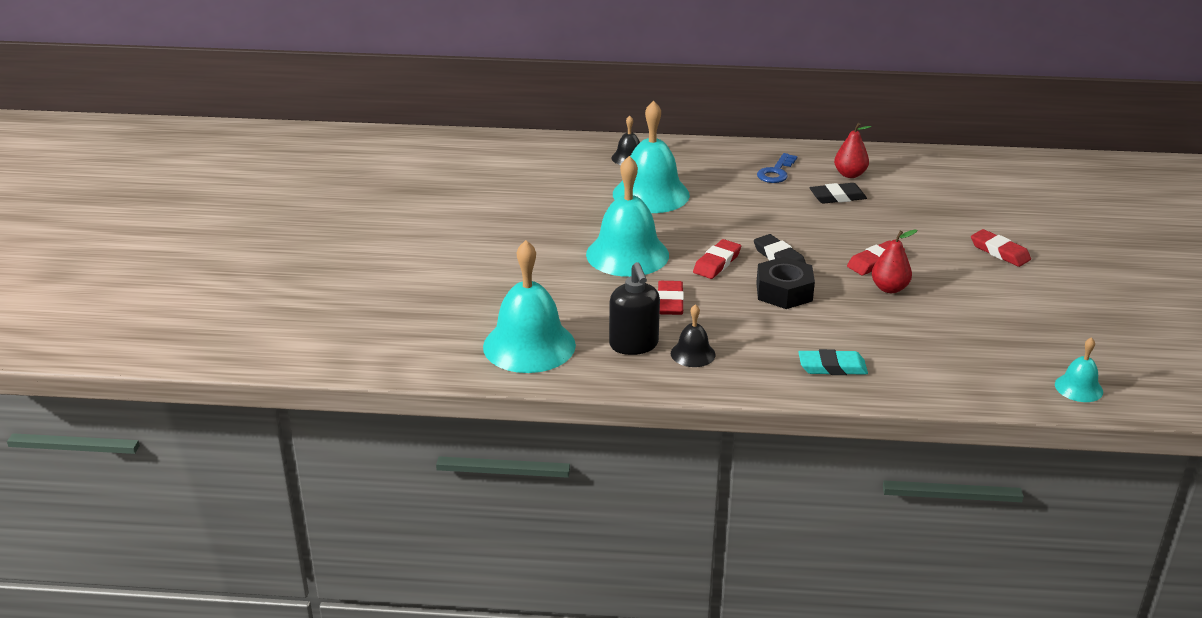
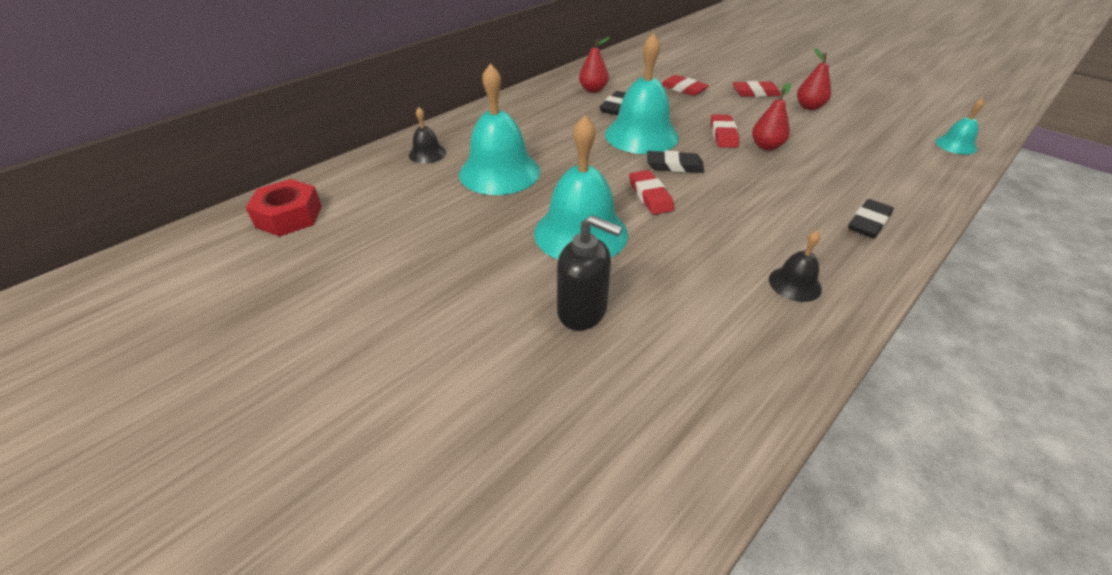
camera: 50 degrees left, 10 degrees up
turquoise bell [483,240,576,373] -> turquoise bell moved to [605,33,679,154]
black soap dispenser [609,262,660,355] -> black soap dispenser moved to [557,215,622,330]
red eraser [658,281,684,315] -> red eraser moved to [661,75,709,96]
black nut [756,257,815,309] -> none
blue key [757,153,797,183] -> none
turquoise eraser [798,349,868,375] -> black eraser [848,199,894,238]
none -> red nut [246,179,322,237]
none -> red pear [797,48,831,110]

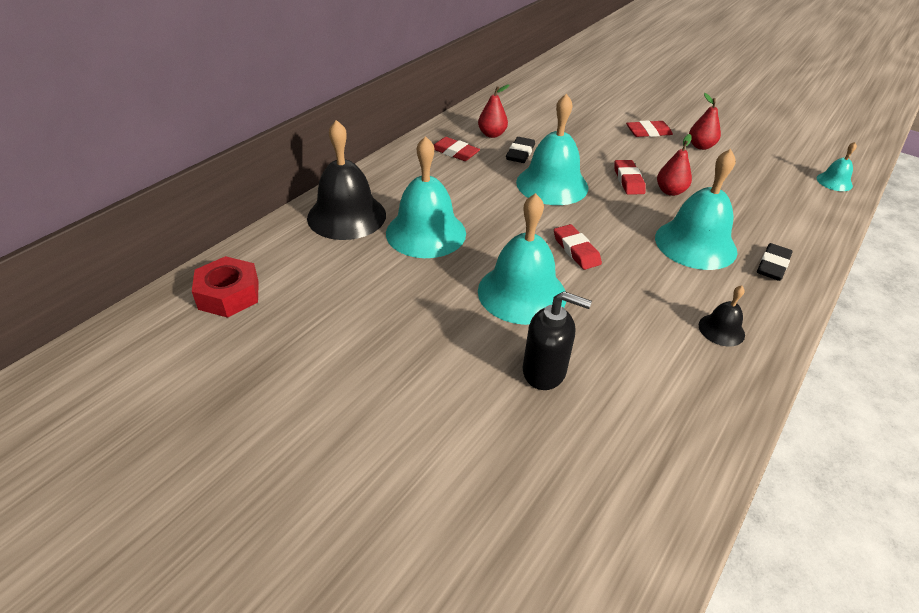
camera: 10 degrees left, 0 degrees up
black bell [409,107,446,164] -> black bell [307,120,386,240], size x2.07
black eraser [647,150,704,173] -> none
red eraser [661,75,709,96] -> red eraser moved to [434,137,480,161]
none -> turquoise bell [655,149,738,270]

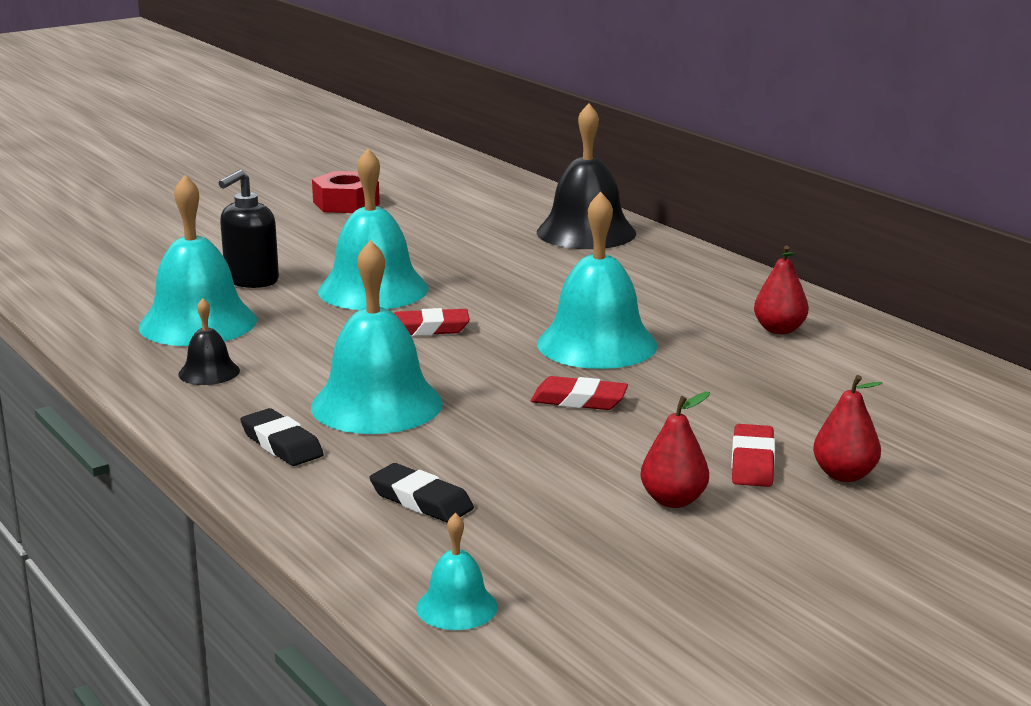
camera: 110 degrees right, 20 degrees down
red nut [192,256,259,318] -> red nut moved to [312,171,380,213]
turquoise bell [386,136,466,258] -> turquoise bell moved to [139,175,257,346]
red eraser [434,137,480,161] -> none
black eraser [506,137,535,163] -> black eraser moved to [369,463,474,523]
red pear [657,134,692,196] -> red pear moved to [813,375,882,482]

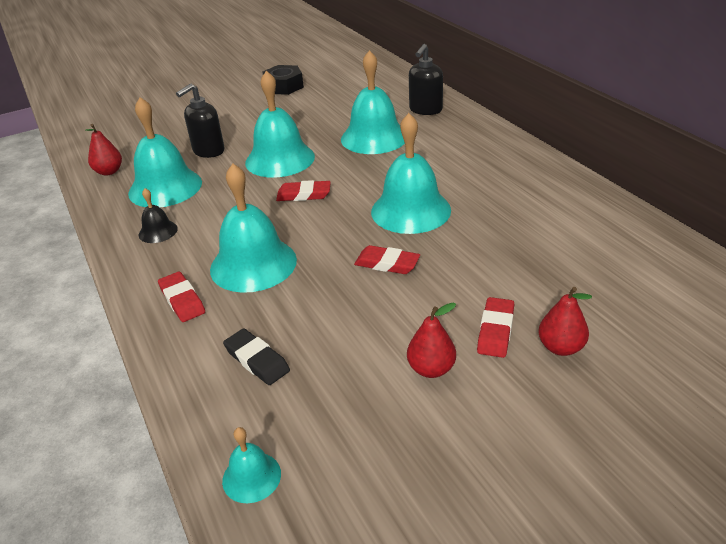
camera: 10 degrees right, 15 degrees up
black eraser [240,408,324,466] -> red eraser [158,271,205,322]
red nut [312,171,380,213] -> black nut [262,65,304,95]
black bell [537,103,636,249] -> black soap dispenser [409,44,443,115]
red pear [754,246,808,334] -> red pear moved to [85,124,122,175]
none -> turquoise bell [341,50,405,154]

